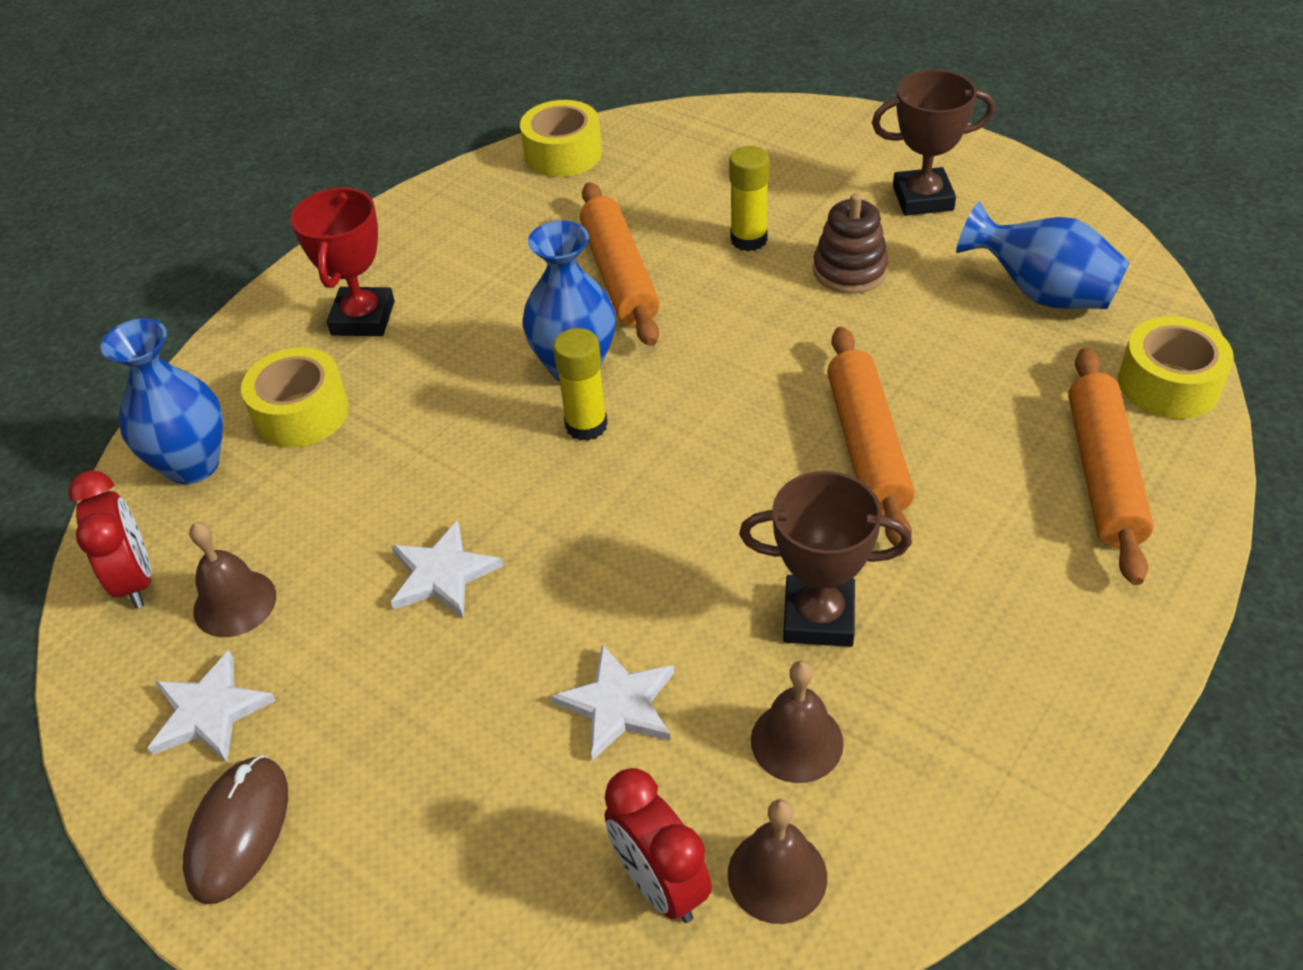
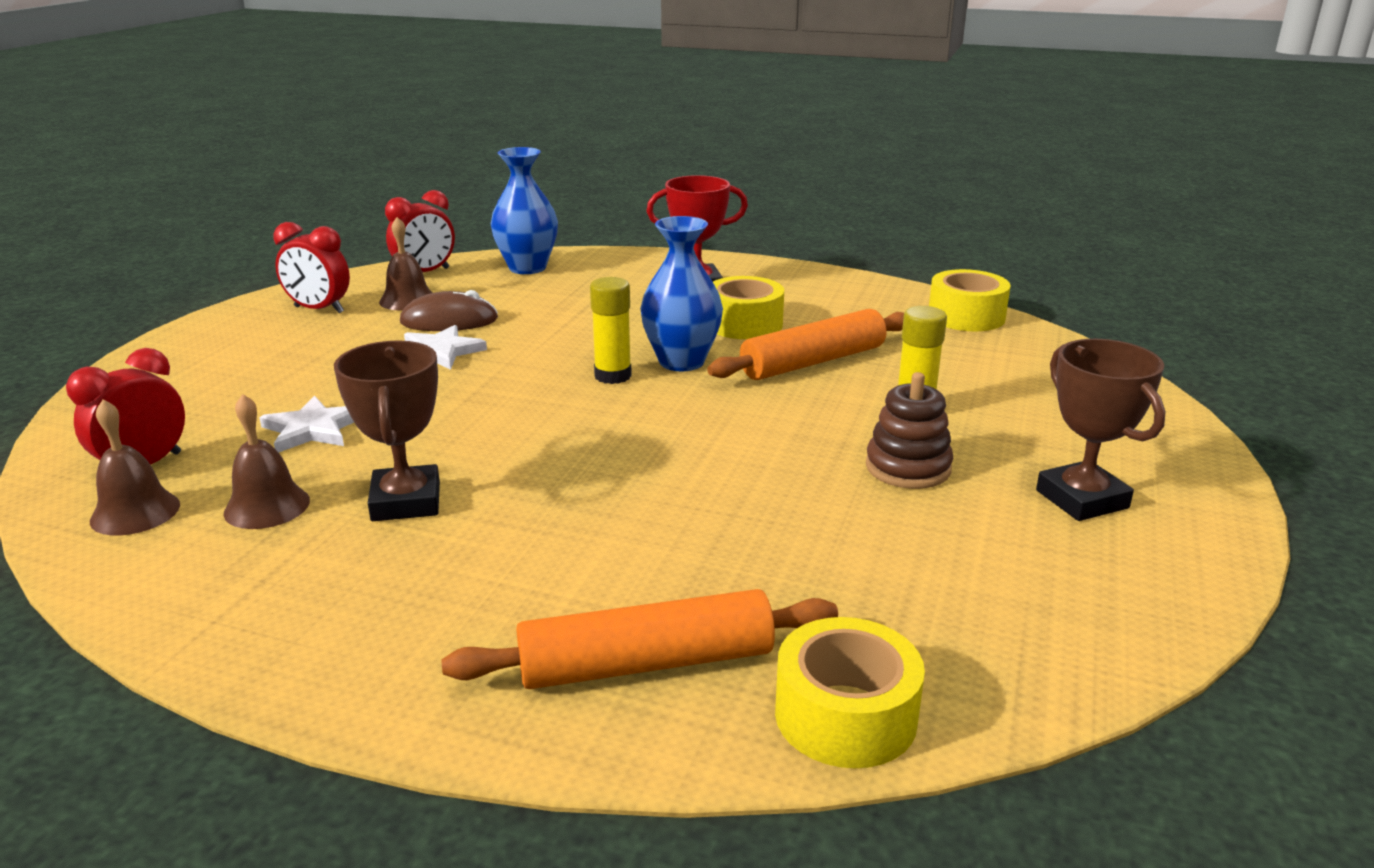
camera: 70 degrees right, 20 degrees down
white star [148,650,276,763] -> red clock [274,222,350,313]
brown mouse [183,755,288,904] -> brown mouse moved to [400,290,498,331]
yellow tape [241,347,349,448] -> yellow tape moved to [713,276,784,339]
orange rolling pin [827,327,915,546] -> none
blue vase [956,201,1130,309] -> none

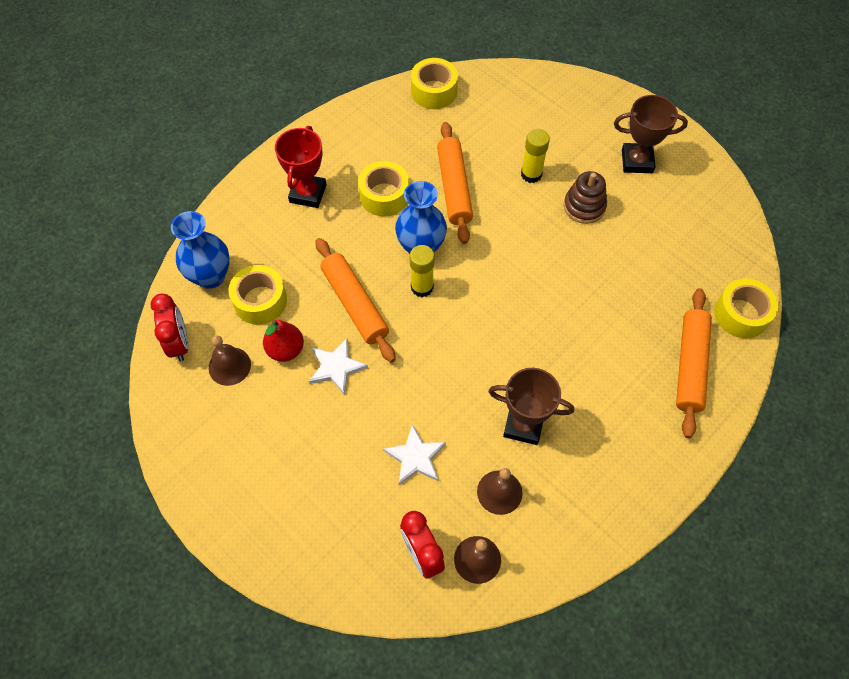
camera: 65 degrees left, 35 degrees up
red clock [274,222,350,313] -> none
brown mouse [400,290,498,331] -> red pear [263,320,304,362]
none -> yellow tape [229,265,287,325]
none -> orange rolling pin [316,238,396,362]

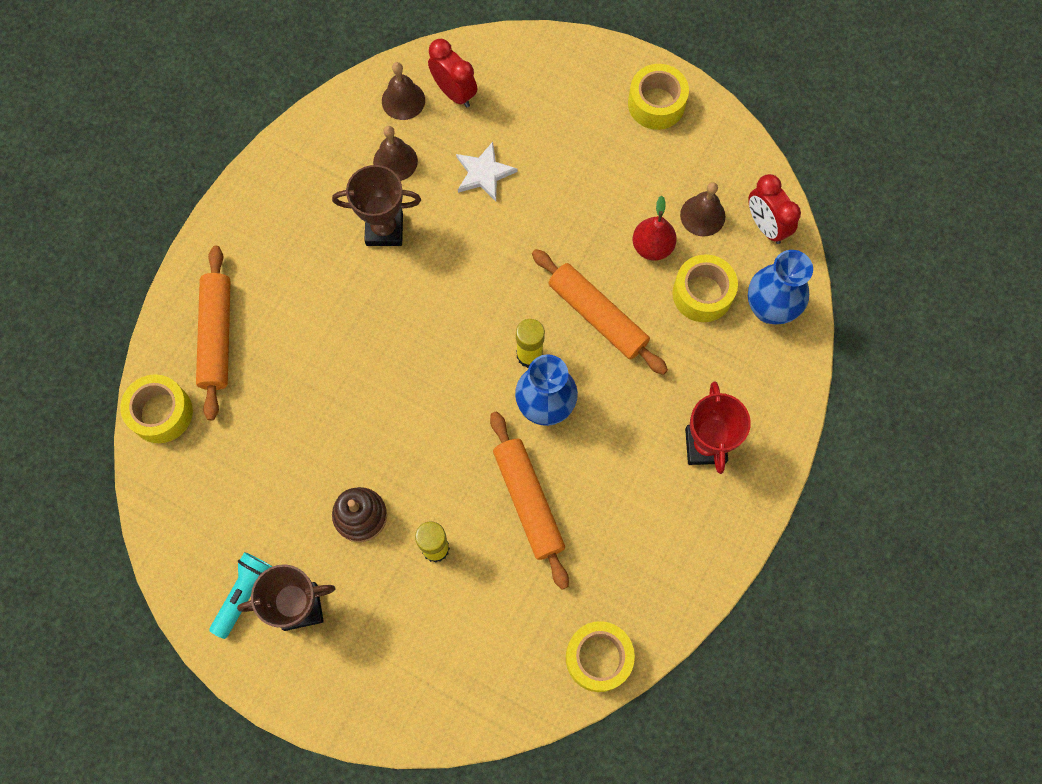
camera: 165 degrees right, 10 degrees up
white star [309,338,368,395] -> none
yellow tape [358,161,409,216] -> yellow tape moved to [628,64,689,130]
none -> turquoise flashlight [209,552,273,639]

